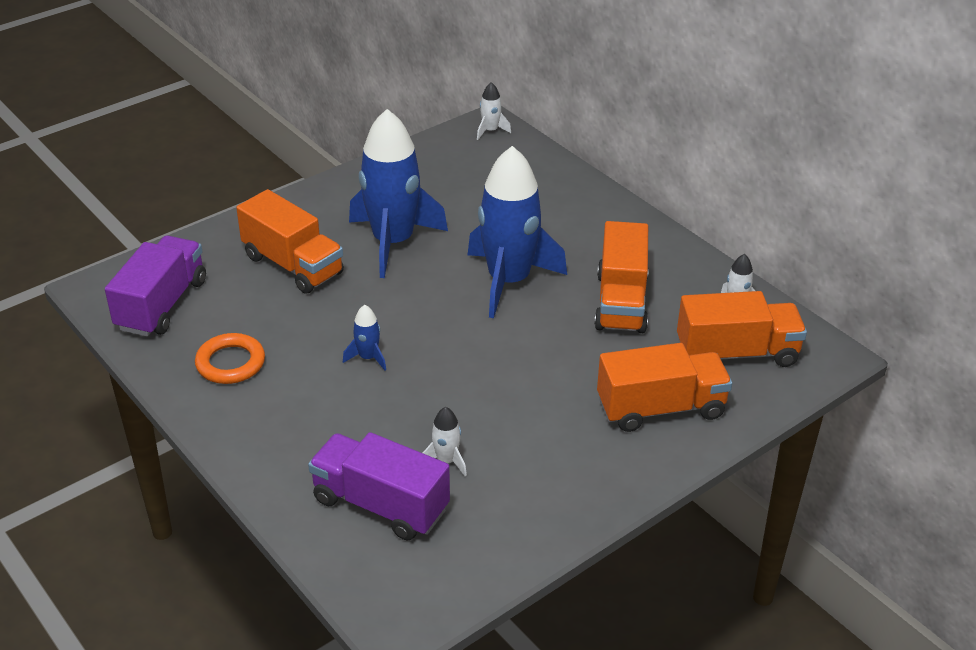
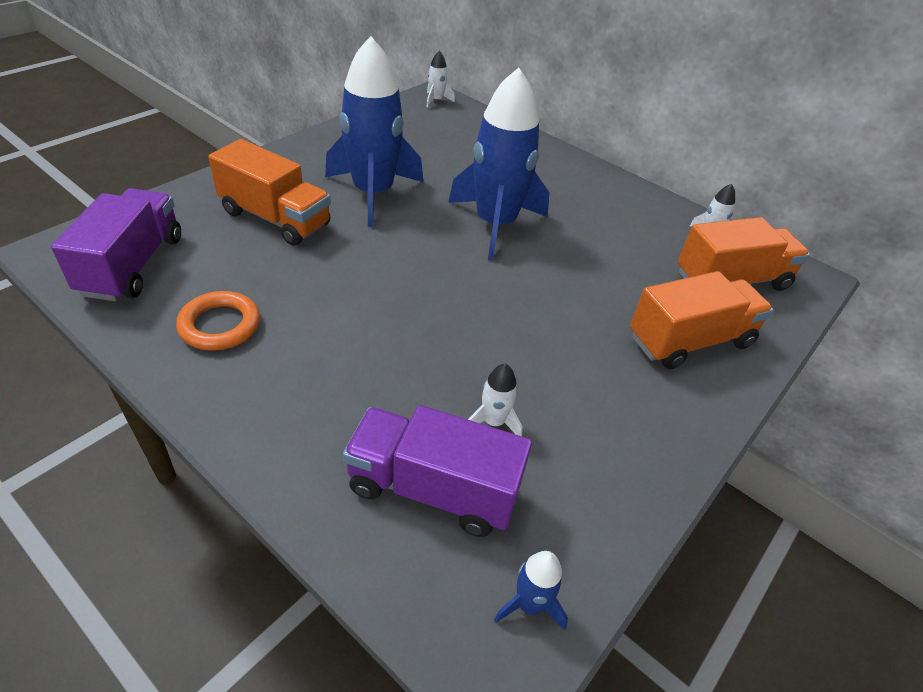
camera: 15 degrees left, 5 degrees up
blue rocket [343,305,386,370] -> blue rocket moved to [494,551,568,630]
orange truck [594,221,649,333] -> none

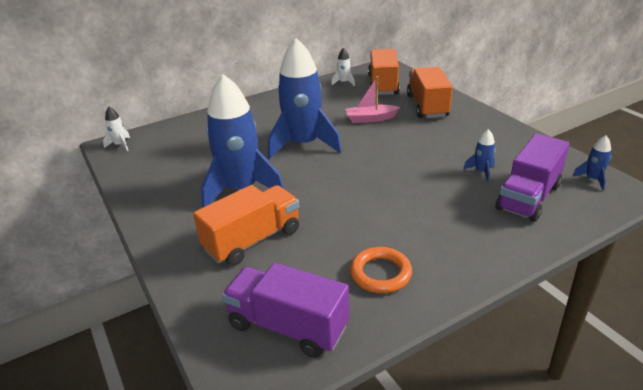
camera: 65 degrees left, 10 degrees down
white rocket [468,364,523,436] -> blue rocket [463,129,496,182]
none -> pink boat [346,76,400,123]

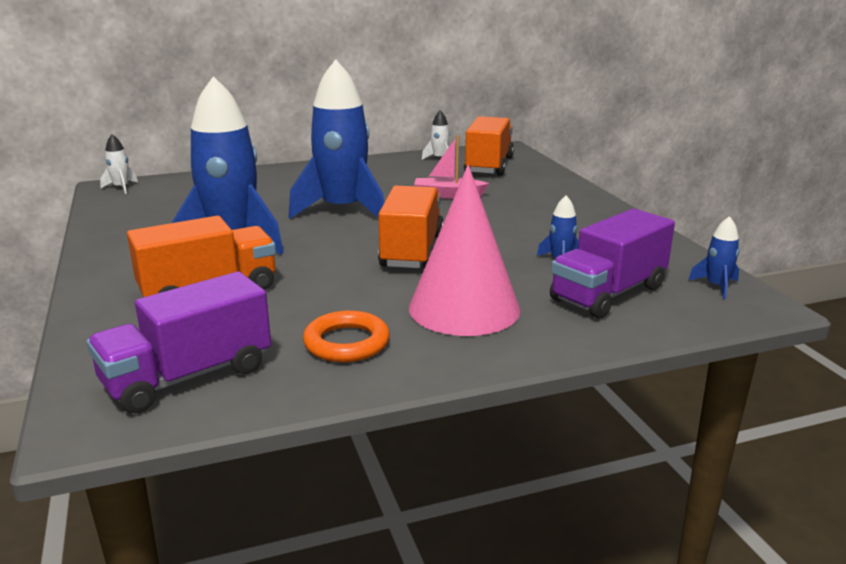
camera: 10 degrees right, 10 degrees down
purple truck [222,263,349,358] -> purple truck turned 75 degrees counterclockwise [87,271,271,413]
orange truck [407,67,452,118] -> orange truck moved to [378,186,444,268]
none -> pink cone [409,165,520,336]

